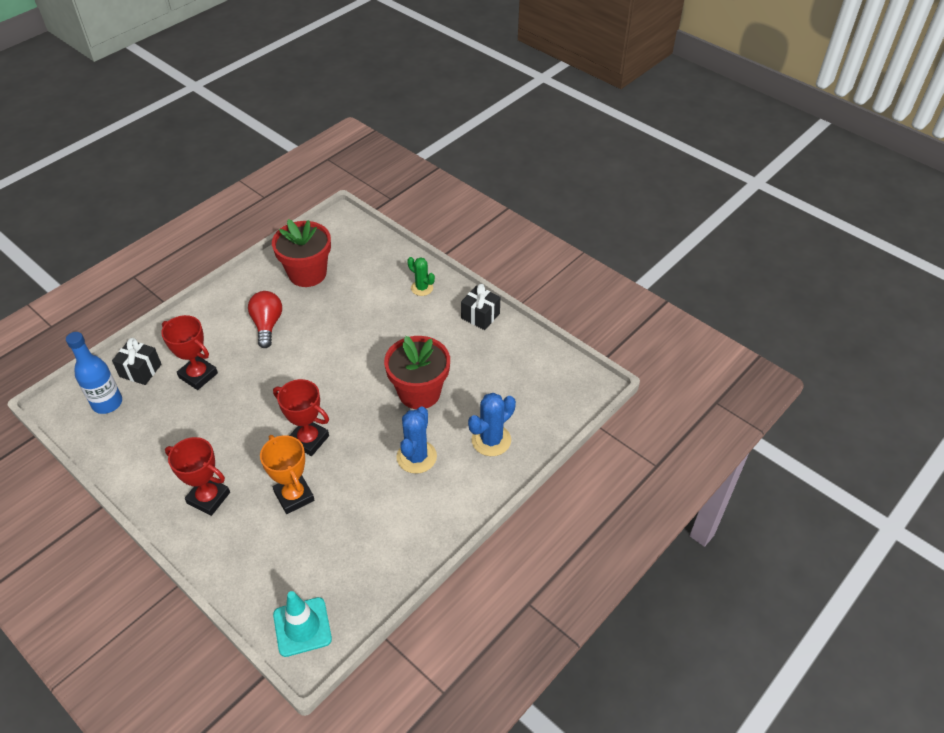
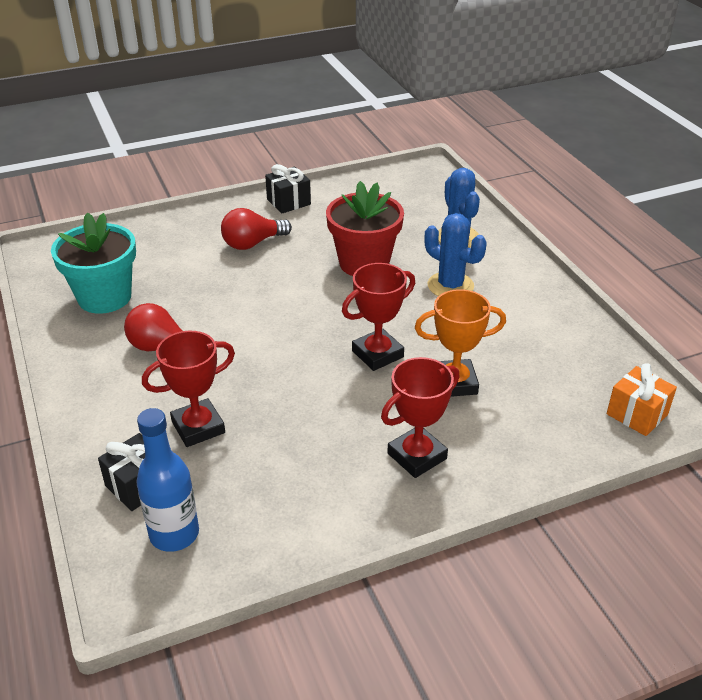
camera: 65 degrees left, 10 degrees down
red flower pot [272,219,331,287] -> turquoise flower pot [51,212,136,314]
turquoise traffic cone [273,591,332,657] -> orange gift [607,363,677,436]
green cactus [407,257,435,296] -> none
none -> red light bulb [221,208,292,250]

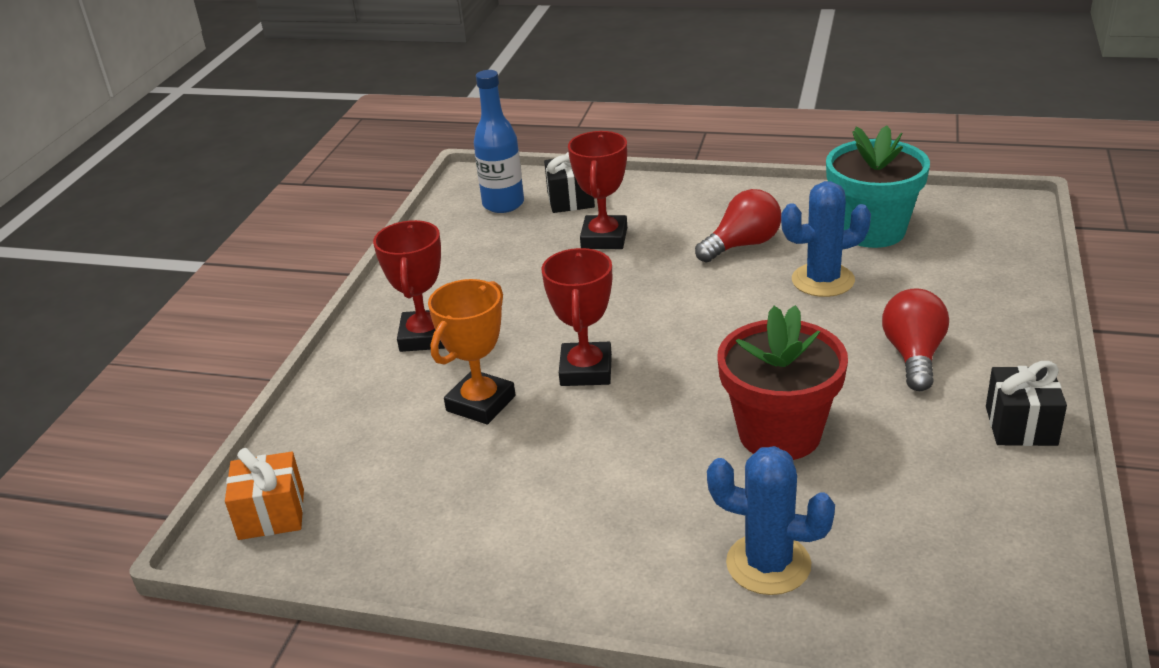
camera: 130 degrees right, 5 degrees down
blue cactus [425,213,487,296] -> blue cactus moved to [781,181,871,297]

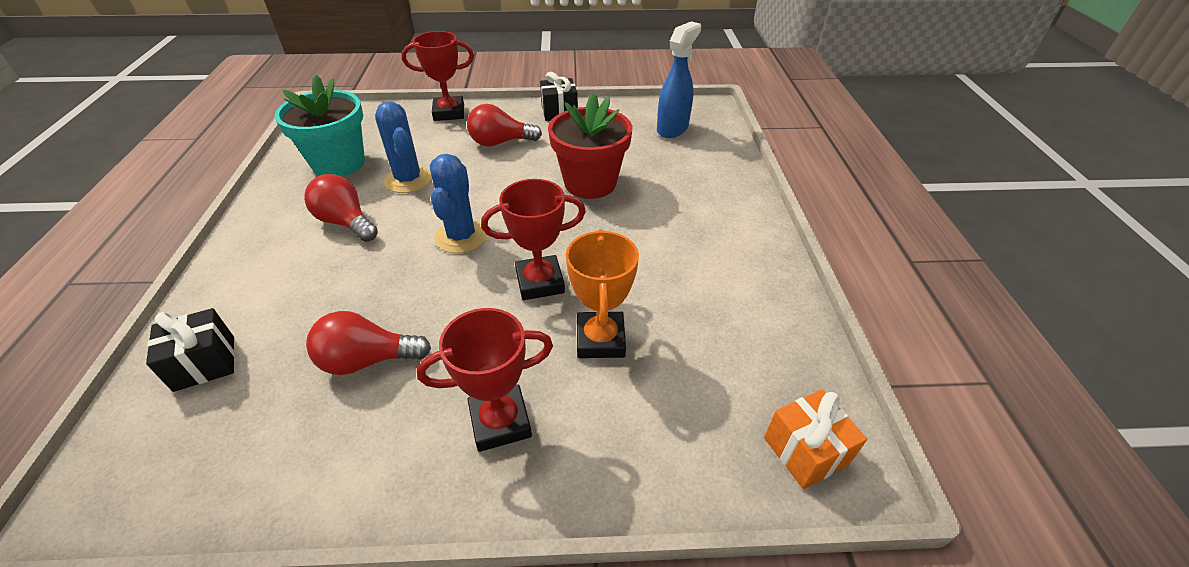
camera: 110 degrees left, 10 degrees up
orange trophy [428,279,515,425] -> orange trophy turned 75 degrees clockwise [566,229,639,358]
blue bottle [474,70,524,213] -> none
red trophy [568,131,627,249] -> red trophy moved to [401,31,474,121]
blue cactus [707,446,835,595] -> blue cactus moved to [430,154,487,253]
none -> red light bulb [306,311,431,375]
none -> blue spray bottle [657,21,701,138]

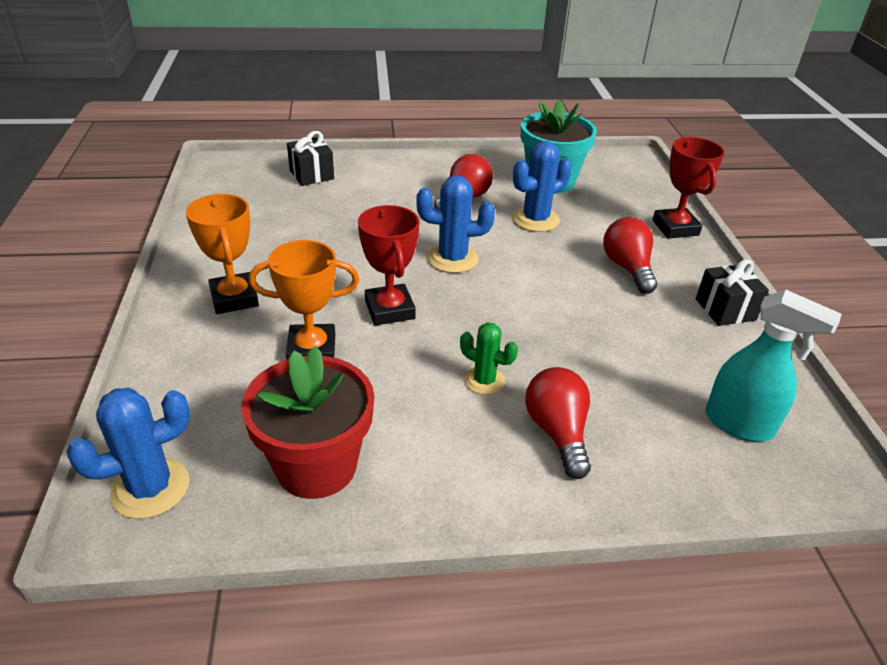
camera: 85 degrees right, 5 degrees down
red light bulb [306,311,431,375] -> red light bulb moved to [525,367,591,479]
red trophy [417,308,553,452] -> orange trophy [186,194,259,314]
red flower pot [548,92,633,199] -> red flower pot moved to [241,346,374,499]
blue spray bottle [657,21,701,138] -> turquoise spray bottle [705,290,842,442]
orange gift [764,389,867,489] -> blue cactus [66,388,190,519]
none -> green cactus [460,322,518,395]

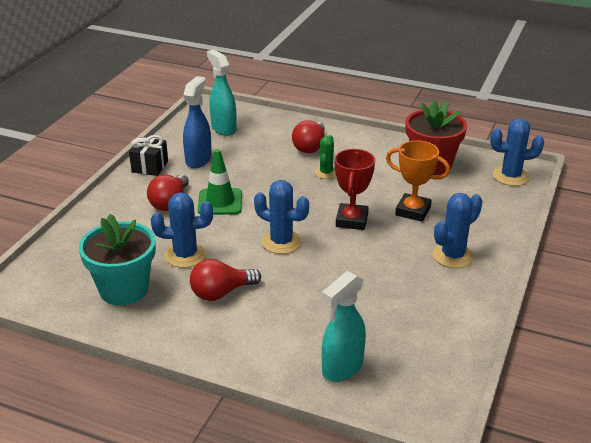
camera: 150 degrees left, 5 degrees down
orange trophy [186,194,259,314] -> blue cactus [432,193,483,268]
black gift [287,131,334,186] -> turquoise spray bottle [322,271,366,382]
green cactus [460,322,518,395] -> green cactus turned 45 degrees clockwise [315,135,336,179]
red trophy [653,137,725,239] -> none
none -> blue spray bottle [183,76,212,168]
none -> green traffic cone [198,149,242,215]

